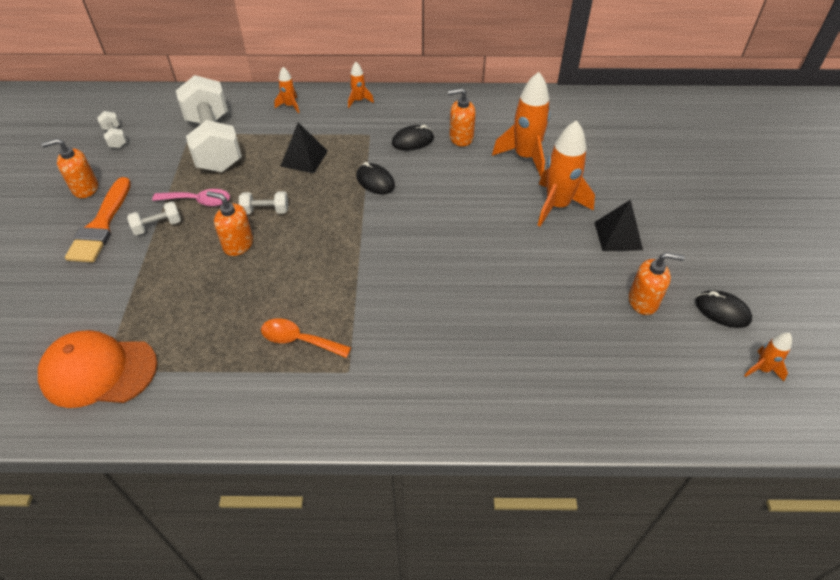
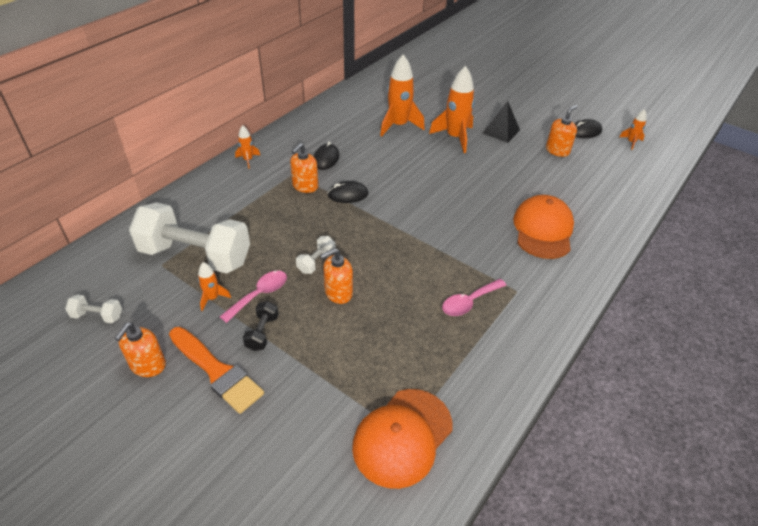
camera: 55 degrees left, 5 degrees down
white dumbbell [127,201,181,235] -> black dumbbell [243,301,279,351]
orange spoon [261,318,351,358] -> pink spoon [442,279,507,316]
orange rocket [274,67,299,113] -> orange rocket moved to [198,262,231,311]
black pyramid [281,122,328,173] -> none
orange soap dispenser [448,88,476,147] -> orange soap dispenser moved to [290,143,318,193]
none -> orange cap [513,195,574,259]

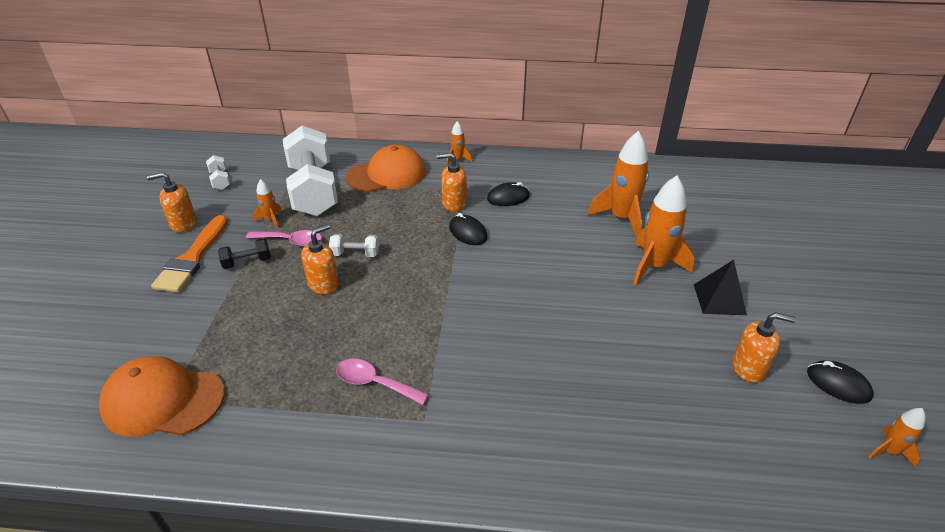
camera: 60 degrees right, 5 degrees down
orange soap dispenser [320,248,353,304] -> orange soap dispenser turned 105 degrees clockwise [301,224,339,294]
orange cap [513,195,574,259] -> orange cap moved to [346,144,426,192]

